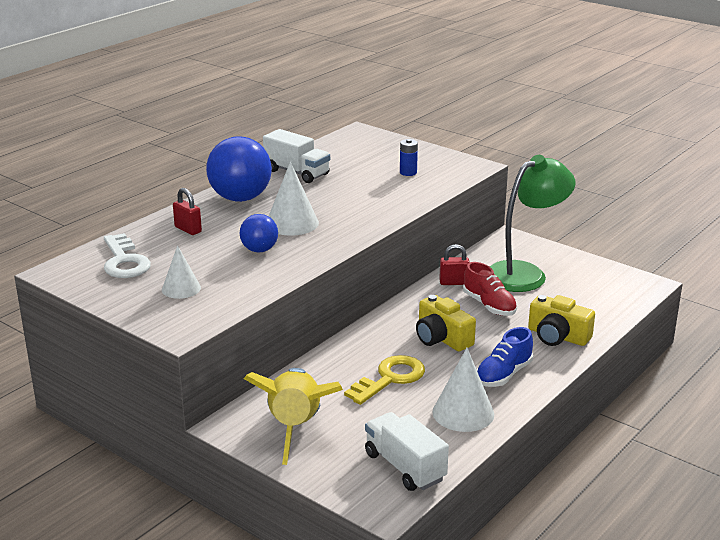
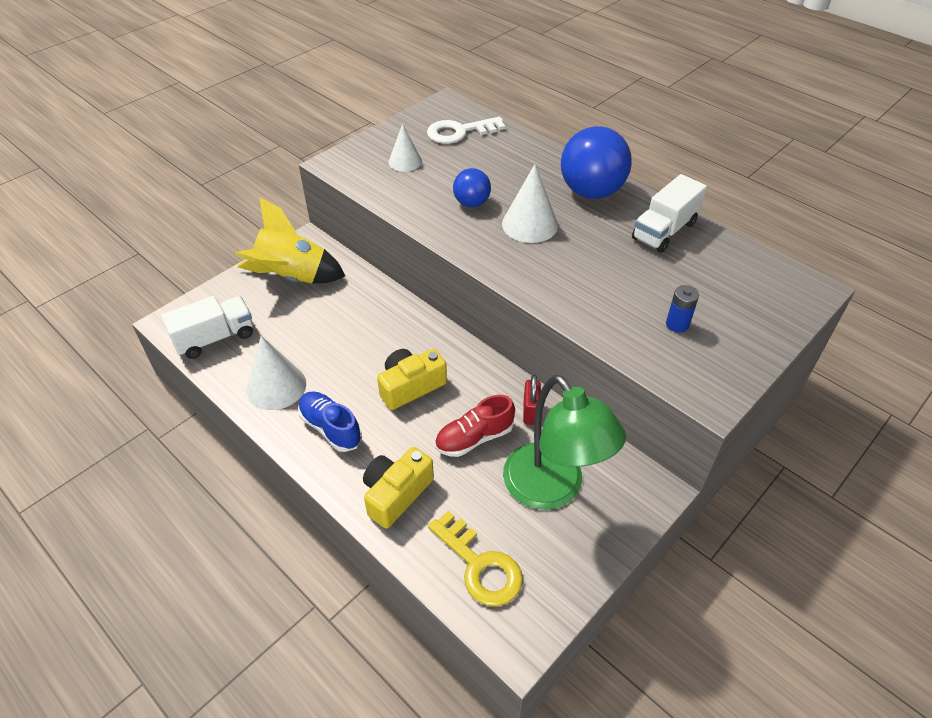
camera: 95 degrees right, 20 degrees up
red padlock [173,188,202,235] -> none
yellow key [344,355,425,405] -> yellow key moved to [428,511,523,606]

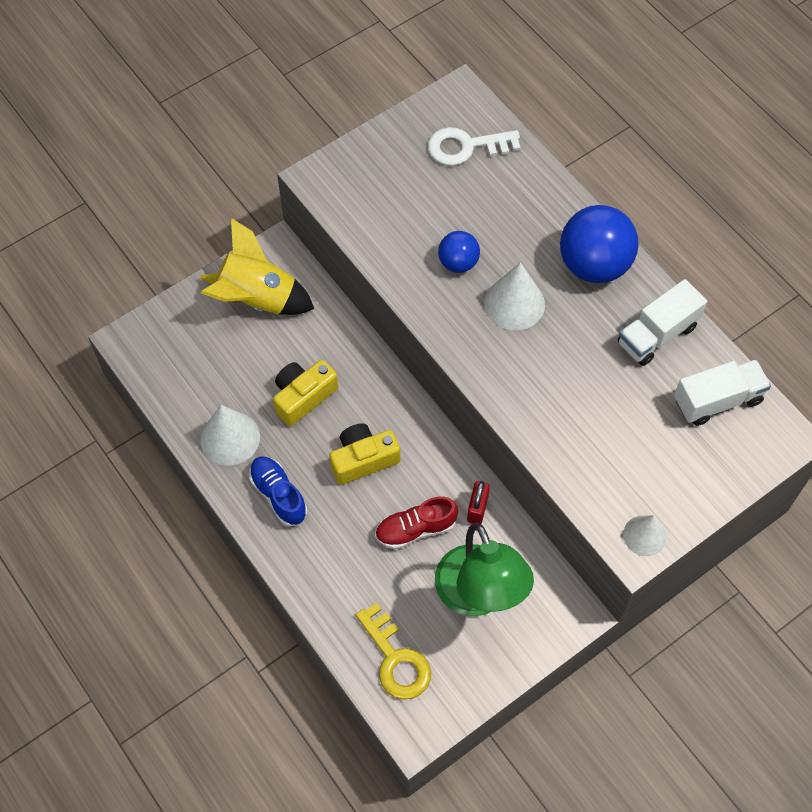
camera: 10 degrees right, 15 degrees up
white truck [161,296,253,359] -> white truck moved to [674,359,771,426]
yellow camera [363,447,434,529] -> yellow camera moved to [273,360,338,426]
white cone [389,124,422,172] -> white cone moved to [623,515,667,556]
blue battery [666,285,699,333] -> none

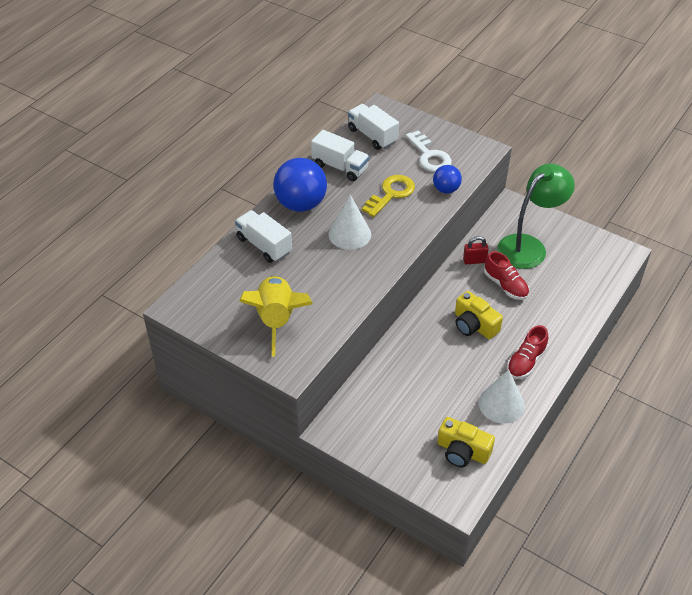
camera: 110 degrees left, 15 degrees down
yellow rocket [199,218,314,315] -> yellow rocket moved to [239,276,313,357]
blue shoe [249,456,307,526] -> red shoe [507,325,548,379]
yellow camera [273,360,338,426] -> yellow camera moved to [437,417,495,467]
yellow key [356,603,431,700] -> yellow key moved to [362,175,415,217]
white key [428,127,521,166] -> white key moved to [406,130,452,172]
blue ball [438,231,480,273] -> blue ball moved to [433,165,462,194]
white cone [623,515,667,556] -> none
none -> white truck [235,210,292,263]

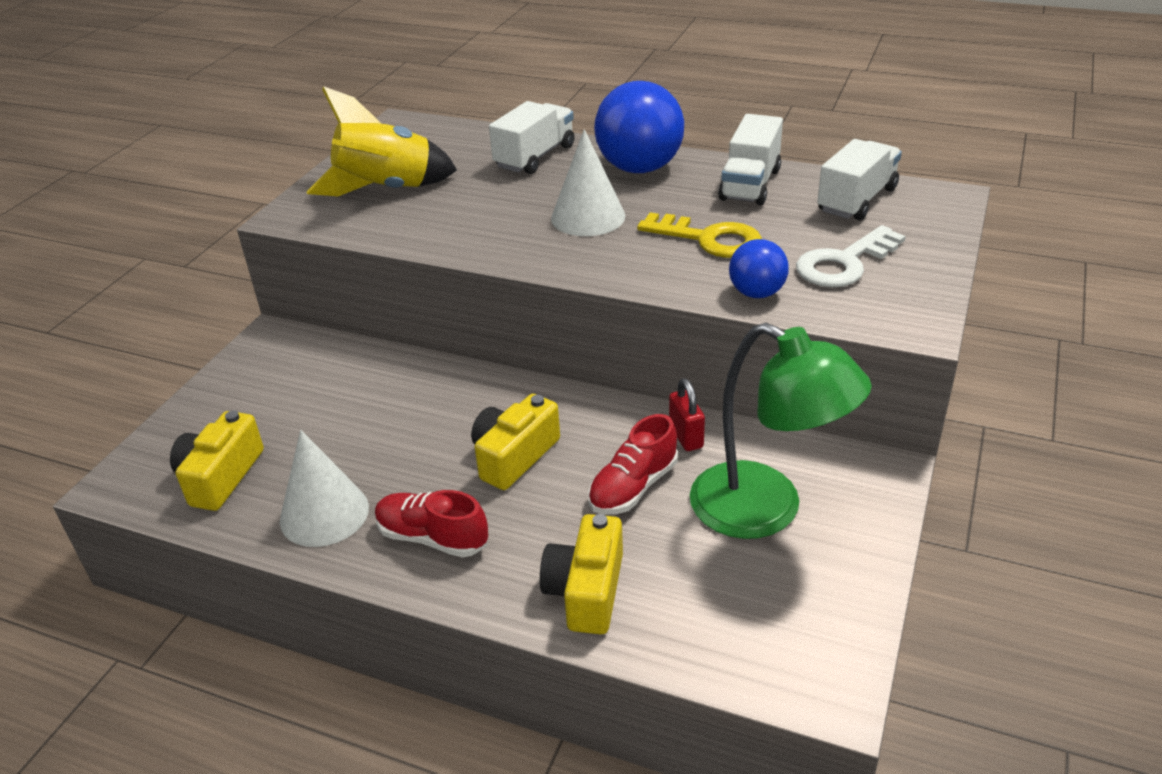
camera: 80 degrees right, 10 degrees down
none -> yellow camera [540,514,623,634]

